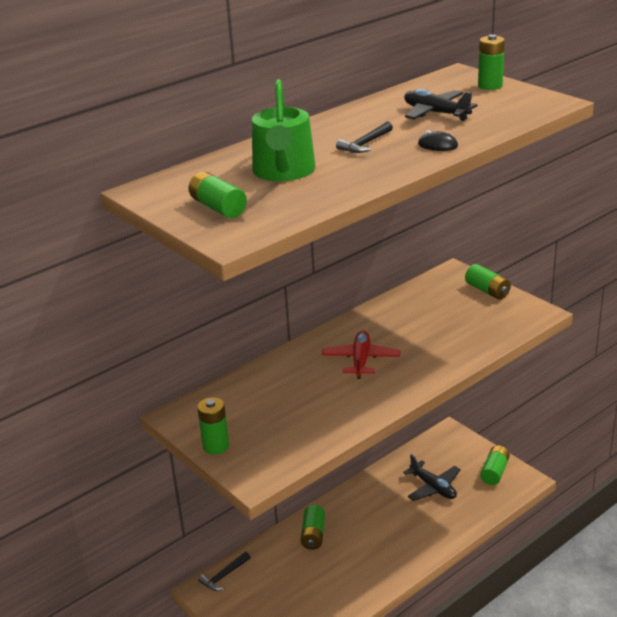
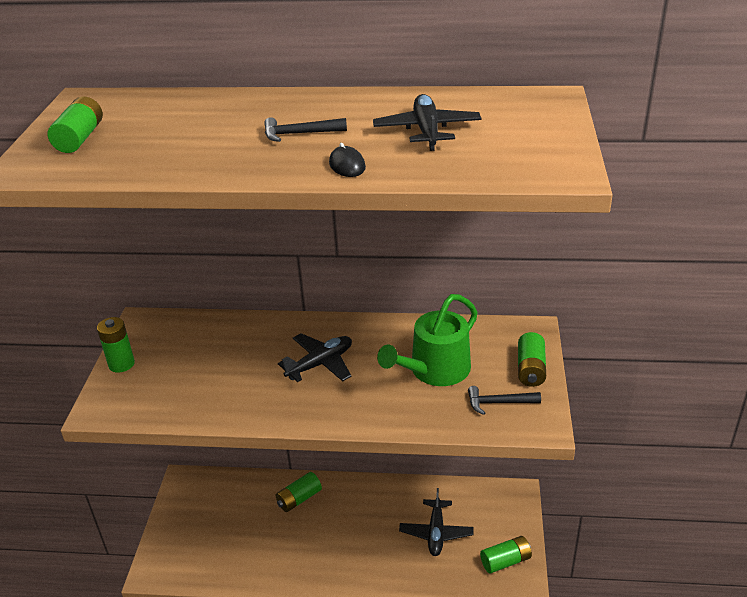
camera: 45 degrees right, 5 degrees up
black hammer [198,552,250,591] -> black hammer moved to [468,386,541,415]
green watering can [252,79,316,181] -> green watering can moved to [377,294,478,386]
red plane [322,331,400,379] -> black plane [278,333,352,382]
green battery [478,34,505,90] -> none

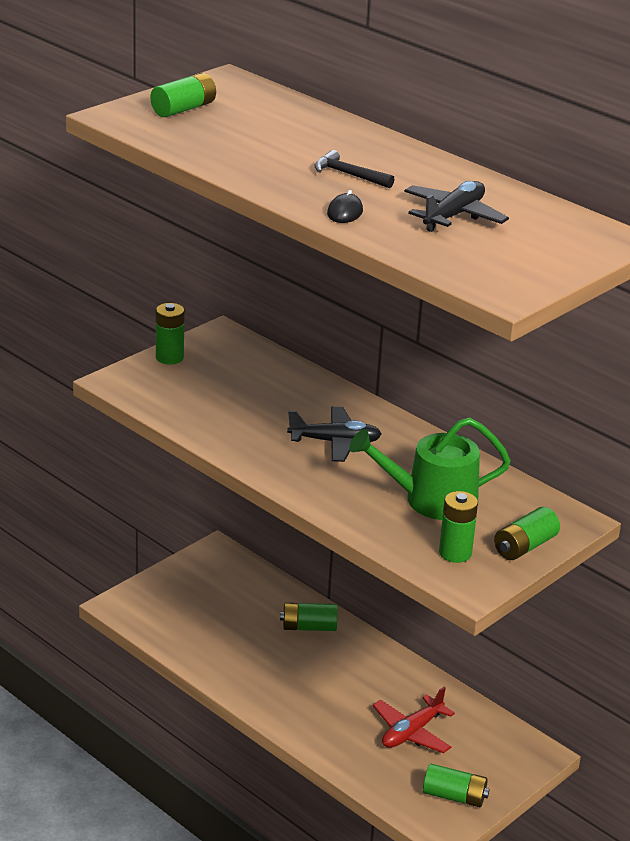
camera: 35 degrees right, 5 degrees down
black plane [399,488,473,556] -> red plane [373,687,455,753]
black hammer [468,386,541,415] -> green battery [439,491,478,563]

